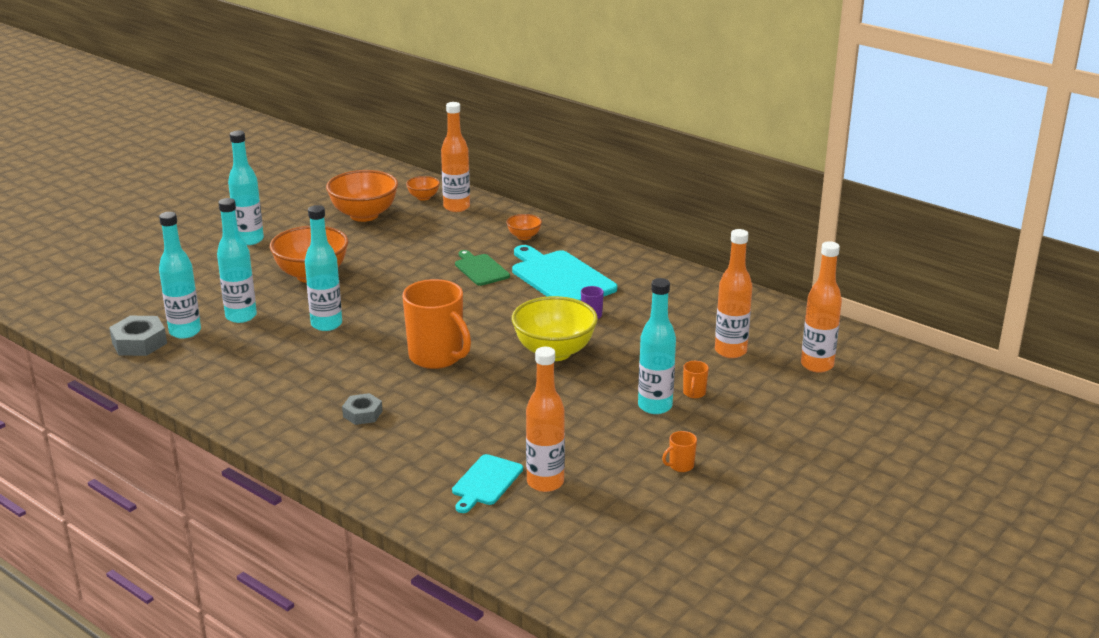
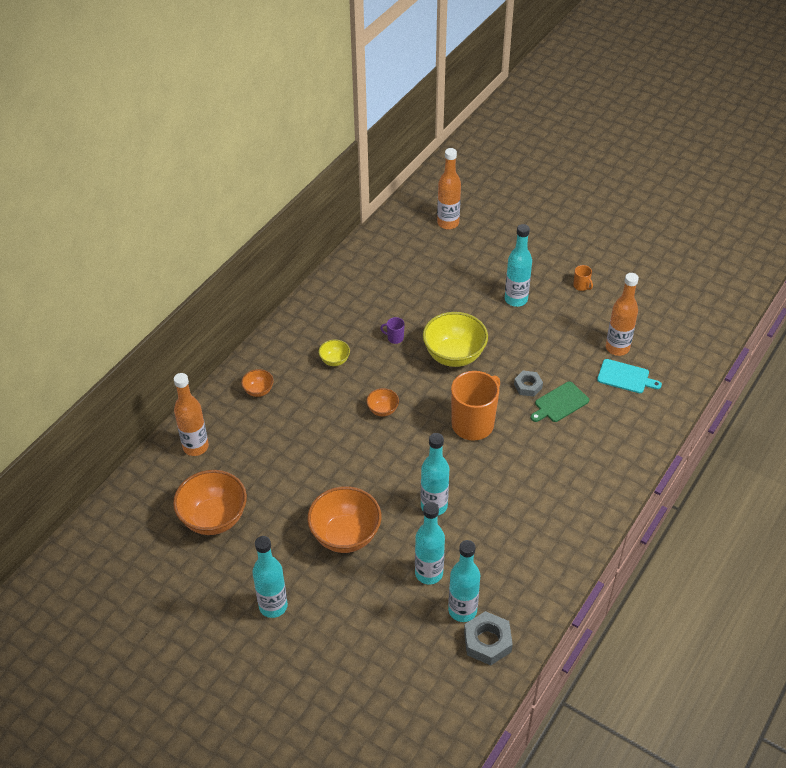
camera: 95 degrees left, 20 degrees up
grey nut [342,393,383,425] -> grey nut moved to [514,370,543,397]
orange bowl [406,176,440,201] -> orange bowl moved to [367,388,399,417]
green cutting board [455,250,510,286] -> green cutting board moved to [531,382,589,422]
turquoise cutting board [512,245,617,301] -> yellow bowl [319,340,350,366]
orange mug [683,361,709,398] -> none
orange bottle [715,229,752,358] -> none

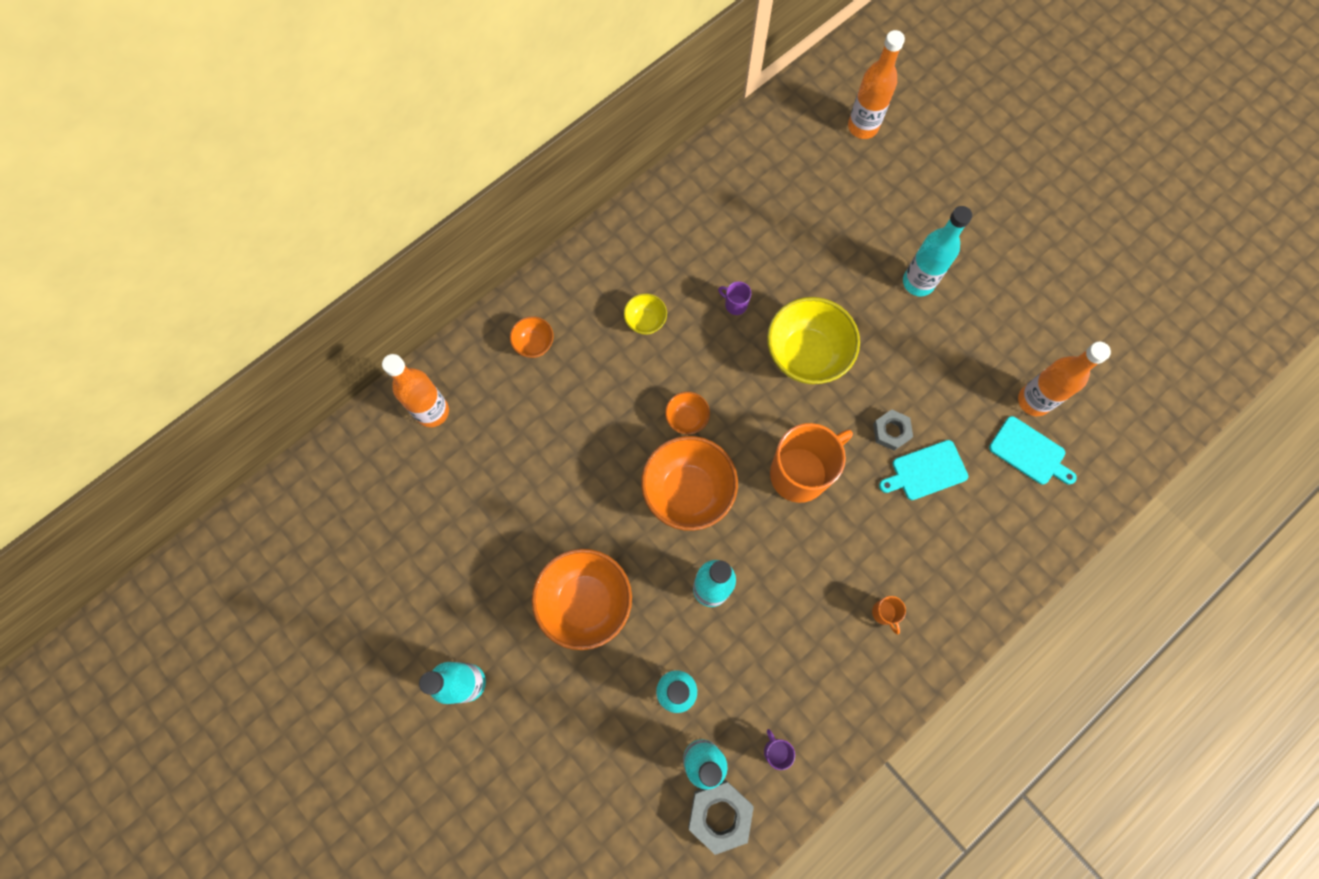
camera: 15 degrees right, 25 degrees up
orange bowl [173,470,247,535] -> orange bowl moved to [641,436,738,531]
green cutting board [531,382,589,422] -> turquoise cutting board [879,440,968,500]
orange mug [573,265,593,291] -> orange mug moved to [872,596,906,635]
none -> purple mug [764,729,795,770]

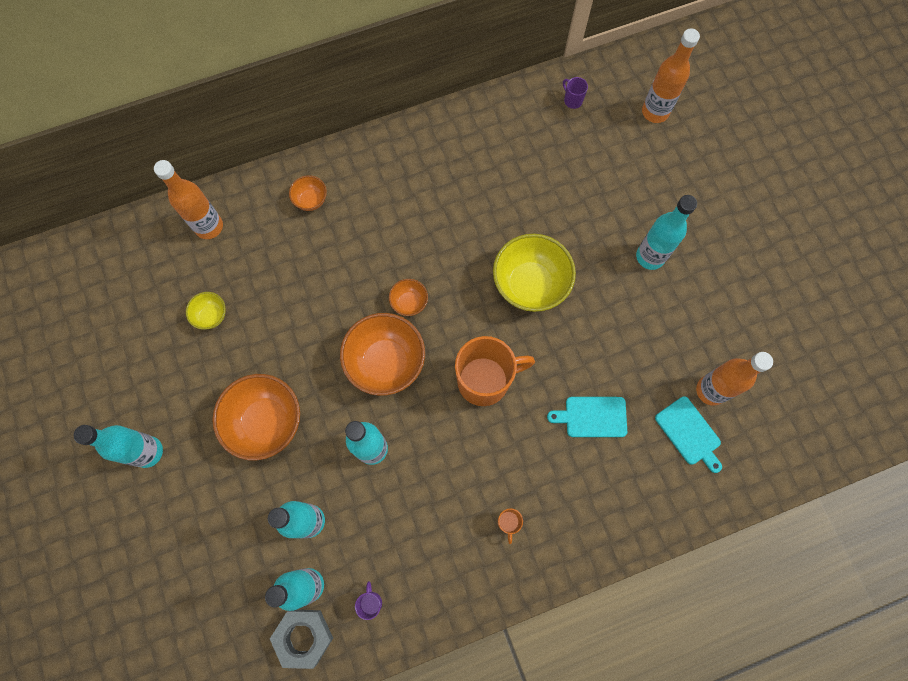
camera: 20 degrees right, 0 degrees up
yellow bowl [624,293,667,335] -> yellow bowl moved to [186,292,226,330]
purple mug [718,281,751,315] -> purple mug moved to [563,77,588,109]
grey nut [873,410,913,451] -> none

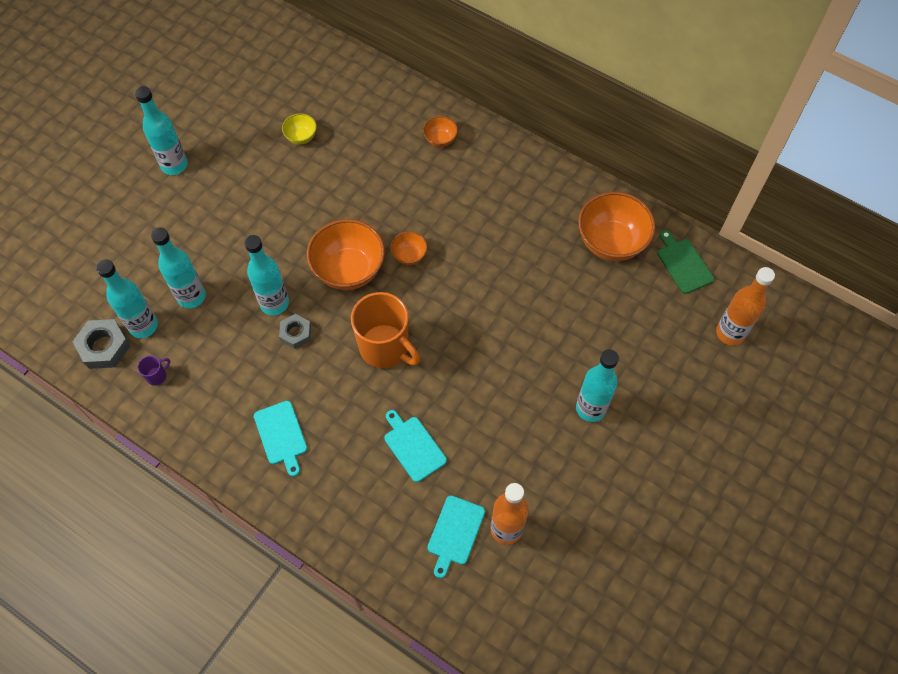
camera: 55 degrees right, 10 degrees down
orange bottle [154,160,223,239] -> none
orange bowl [212,374,300,461] -> orange bowl moved to [578,192,656,261]
yellow bowl [493,234,576,312] -> none
orange mug [498,508,523,544] -> turquoise cutting board [254,401,307,477]
purple mug [563,77,588,109] -> green cutting board [658,230,714,294]
none -> grey nut [279,314,311,349]

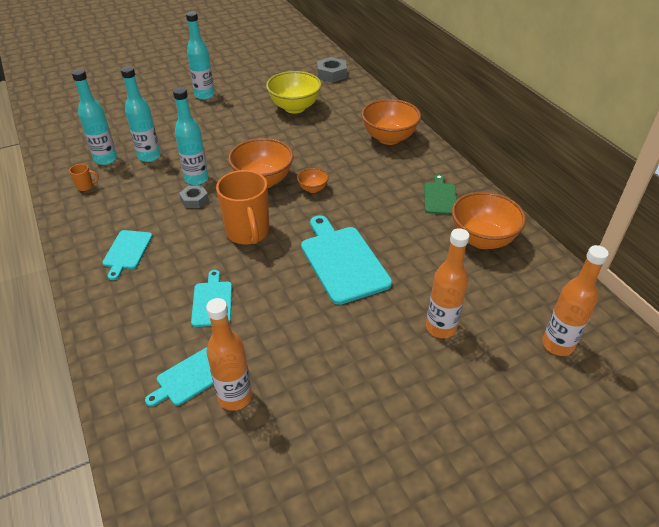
camera: 30 degrees right, 20 degrees down
grey nut [72,319,130,369] -> grey nut moved to [317,57,347,82]
purple mug [137,355,170,386] -> orange mug [69,164,99,191]
yellow bowl [282,113,317,145] -> yellow bowl [266,71,322,114], size x2.06
orange bowl [423,116,458,147] -> orange bowl [361,99,421,145], size x2.06
turquoise bottle [576,350,619,422] -> none
green cutting board [658,230,714,294] -> green cutting board moved to [424,174,457,215]
none -> turquoise cutting board [301,215,392,305]
none -> orange bottle [426,228,470,338]

